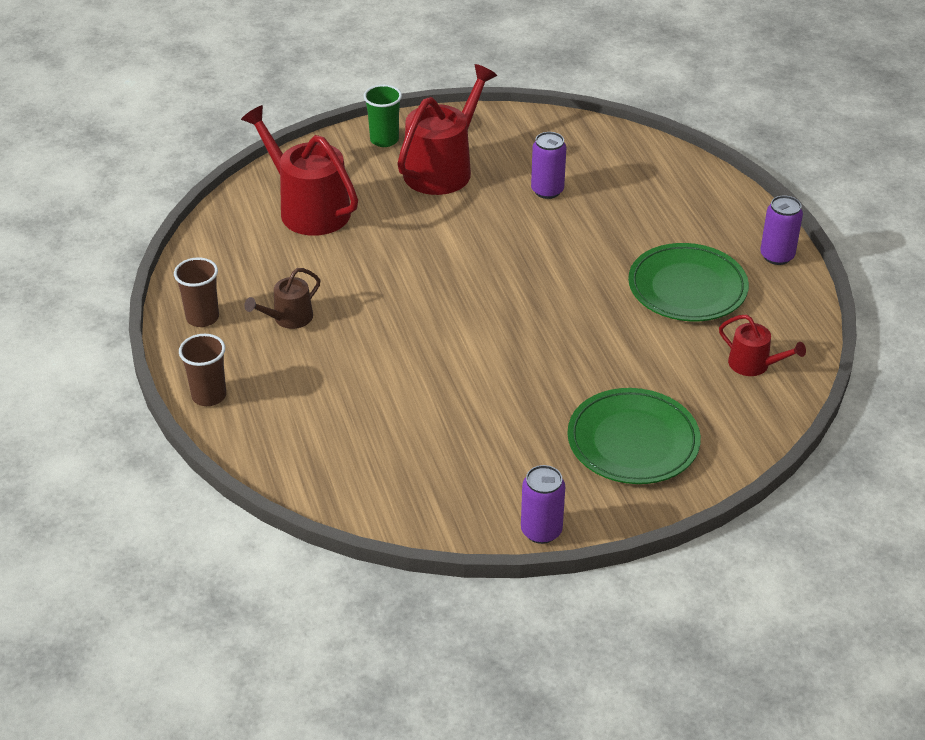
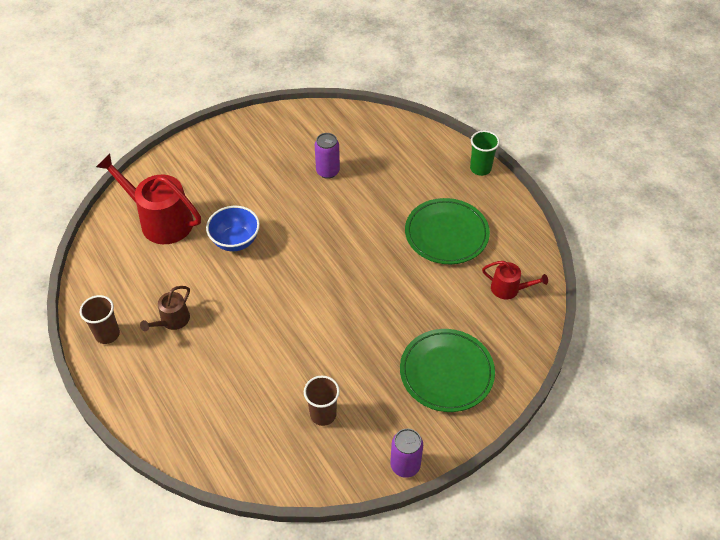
camera: 15 degrees left, 10 degrees up
brown cup [179,334,226,406] -> brown cup moved to [304,376,340,426]
green cup [364,85,402,147] -> green cup moved to [470,130,500,176]
red watering can [397,64,497,195] -> none
purple can [760,195,803,265] -> none
none -> blue bowl [206,206,260,251]

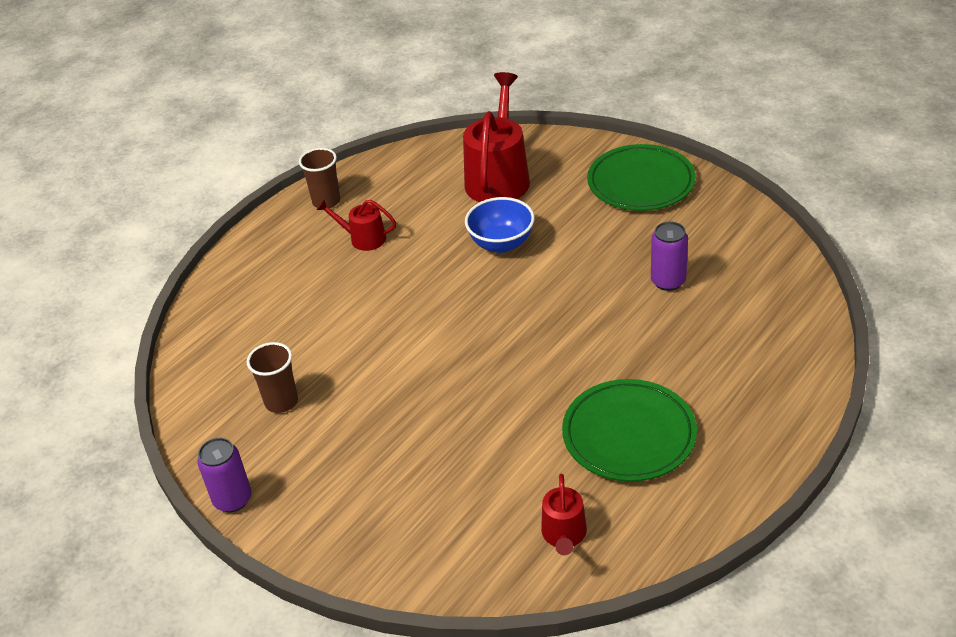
camera: 75 degrees right, 10 degrees down
brown watering can [140,286,190,331] -> red watering can [317,200,396,251]
green plate [400,329,495,412] -> green plate moved to [587,144,696,211]
green cup [470,130,500,176] -> none

